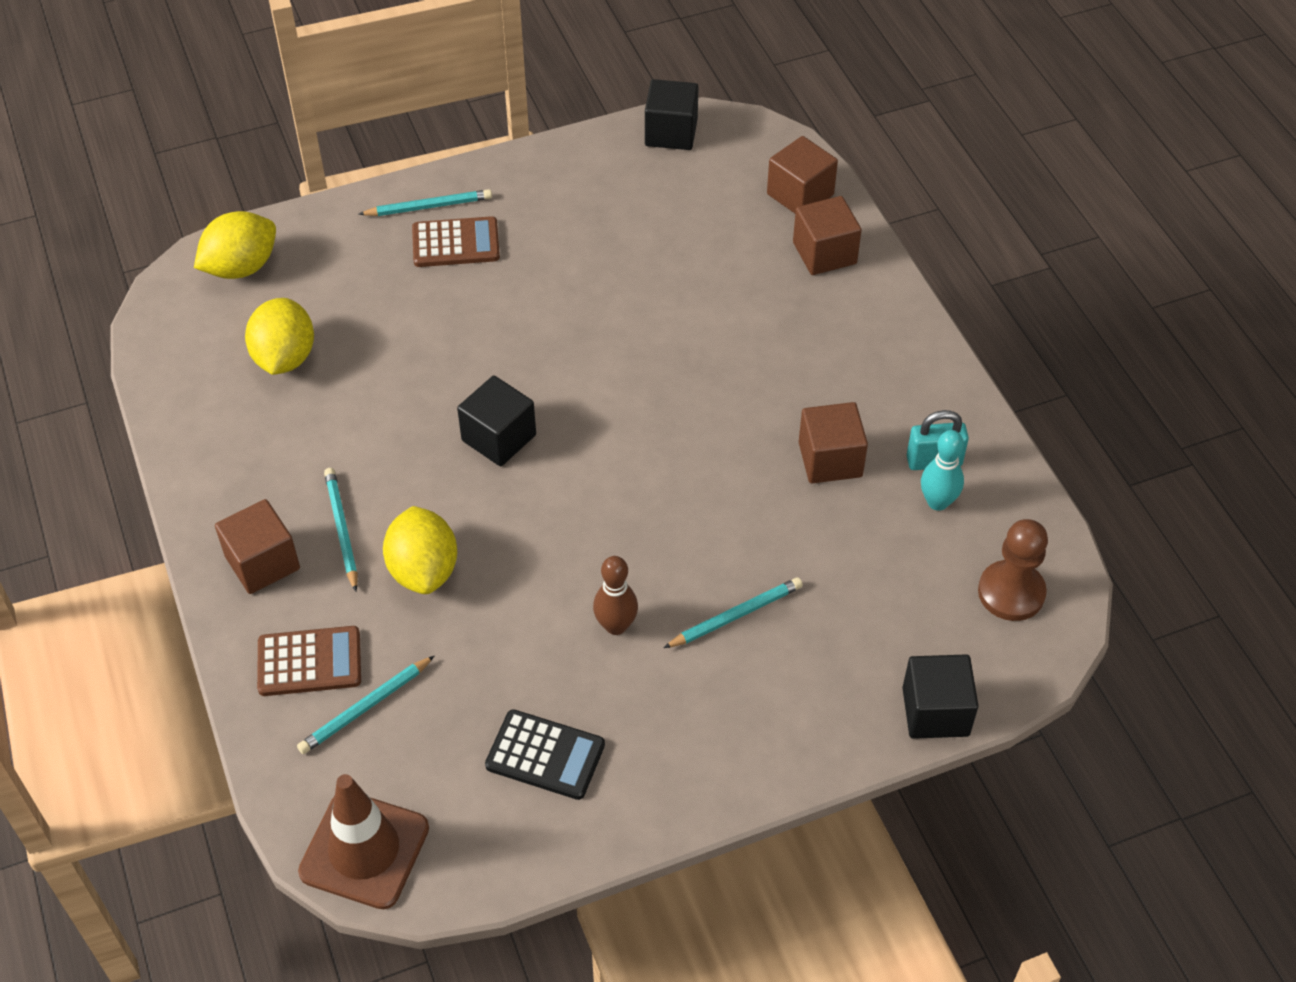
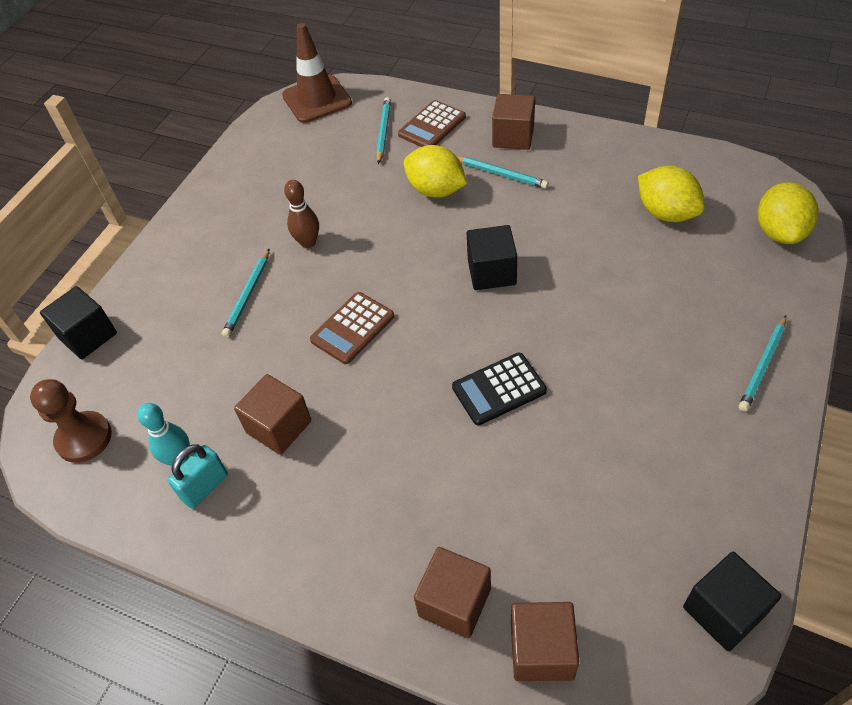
camera: 140 degrees right, 0 degrees up
brown calculator [412,216,500,267] -> brown calculator moved to [310,292,394,364]
black calculator [485,709,605,800] -> black calculator moved to [452,353,547,425]

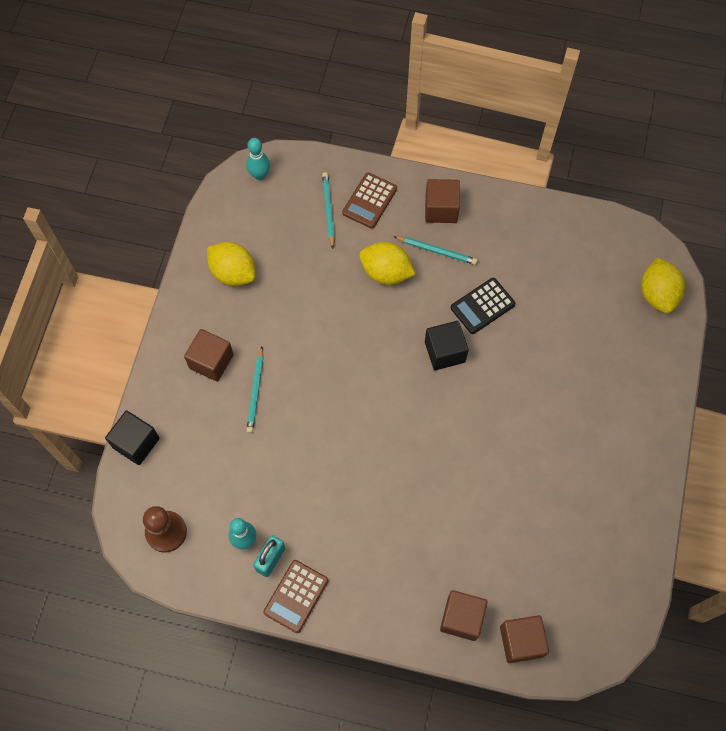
camera: 15 degrees left, 15 degrees up
brown cube [234,374,311,455] -> brown cube moved to [184,329,234,382]
brown traffic cone [282,23,352,123] -> turquoise bowling pin [246,138,270,180]
brown bowling pin [284,180,319,248] -> none
brown calculator [310,292,394,364] -> brown calculator moved to [264,560,328,633]
black calculator [452,353,547,425] -> black calculator moved to [451,278,515,334]
yellow lemon [638,166,705,222] -> yellow lemon moved to [207,242,256,286]
black cube [683,552,782,651] -> none
turquoise pencil [739,315,786,412] -> none

